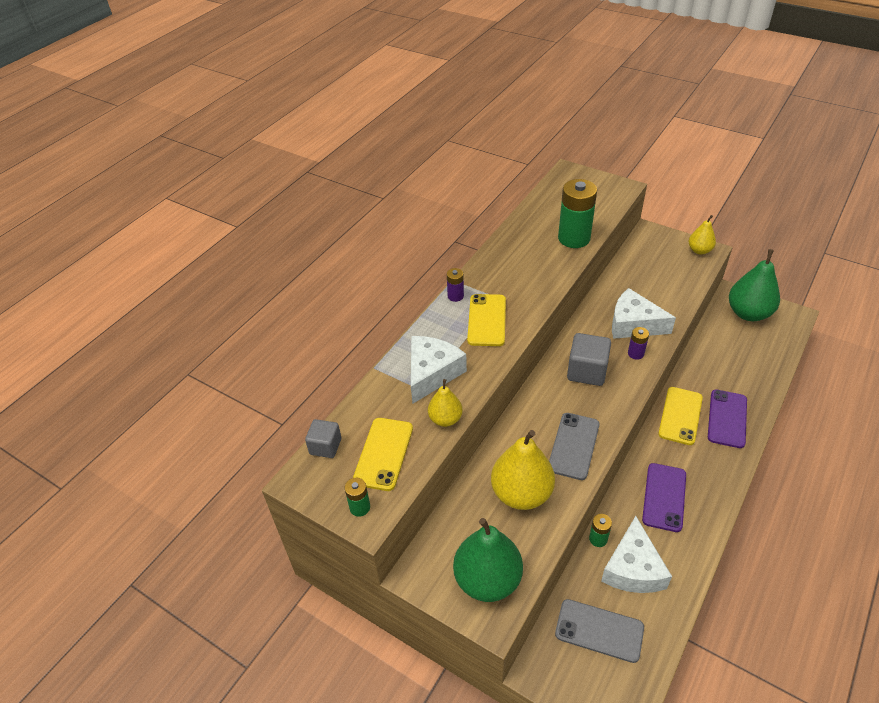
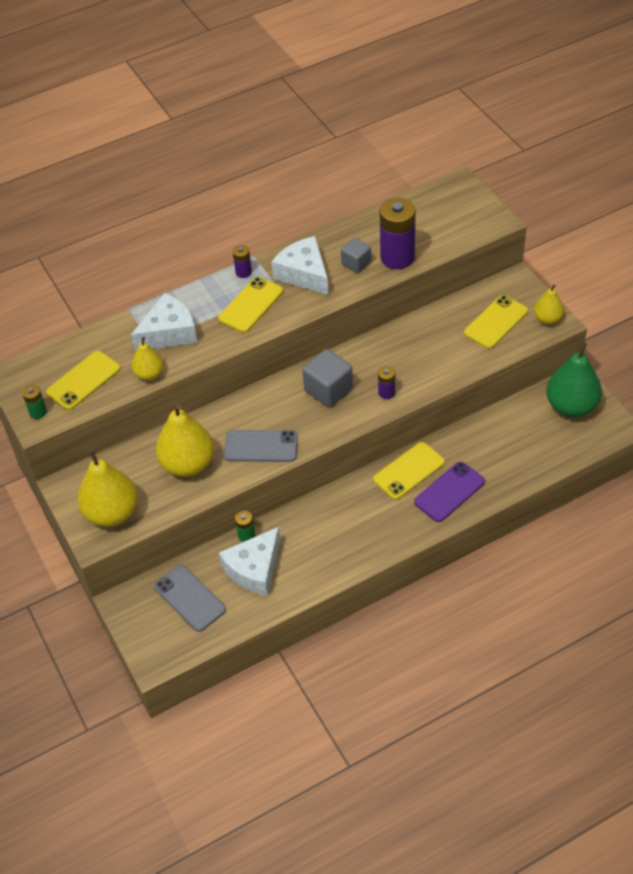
camera: 30 degrees right, 5 degrees up
grey cube [305,419,341,458] -> grey cube moved to [341,238,371,273]
green pear [453,518,523,602] -> yellow pear [77,449,138,527]
grey phone [549,413,600,480] -> grey phone turned 45 degrees clockwise [224,430,298,462]
green battery [558,179,597,248] -> purple battery [380,198,416,269]
white cheese [612,288,676,339] -> white cheese moved to [271,236,329,295]
purple phone [642,463,686,532] -> none
none -> yellow phone [464,295,528,349]

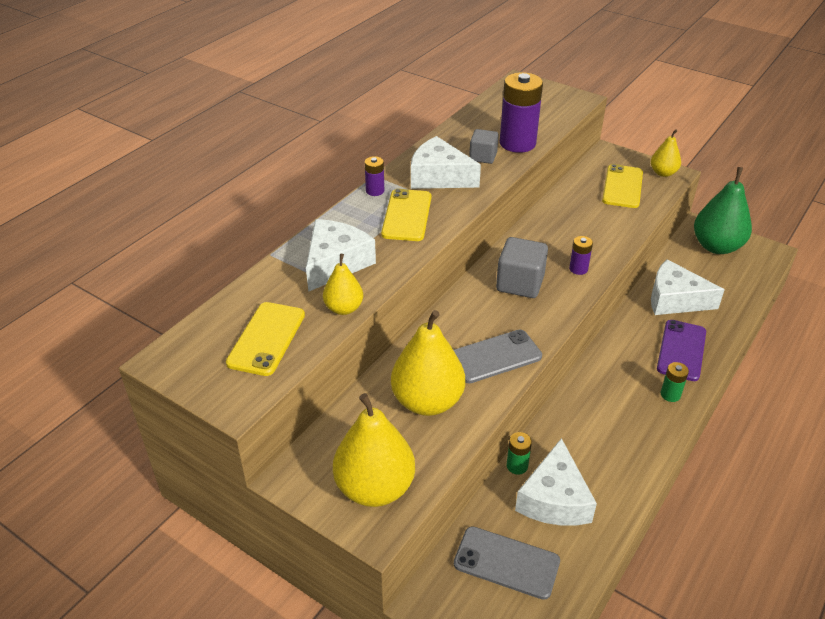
camera: 30 degrees left, 10 degrees down
green battery [22,384,47,419] -> green battery moved to [661,362,689,402]
yellow phone [373,442,445,500] -> none
none -> white cheese [651,259,725,315]

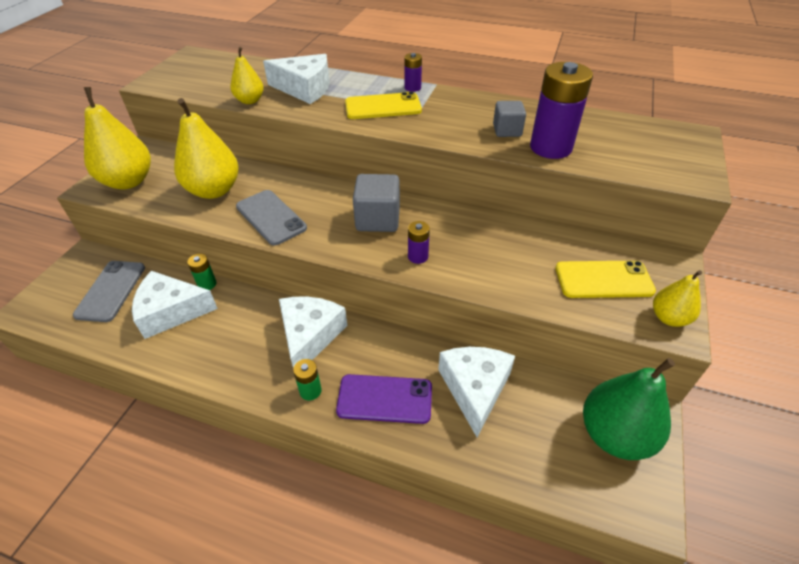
camera: 75 degrees right, 5 degrees up
yellow phone [226,302,305,376] -> none
white cheese [411,136,481,189] -> white cheese moved to [279,296,347,368]

